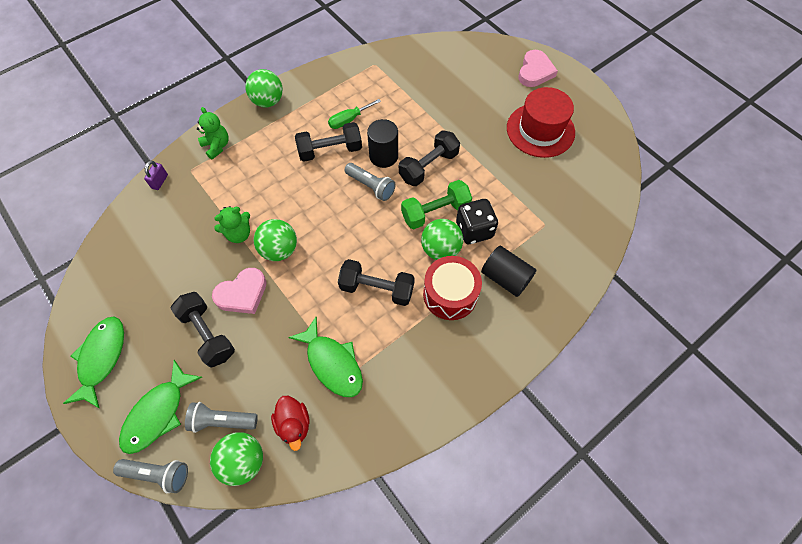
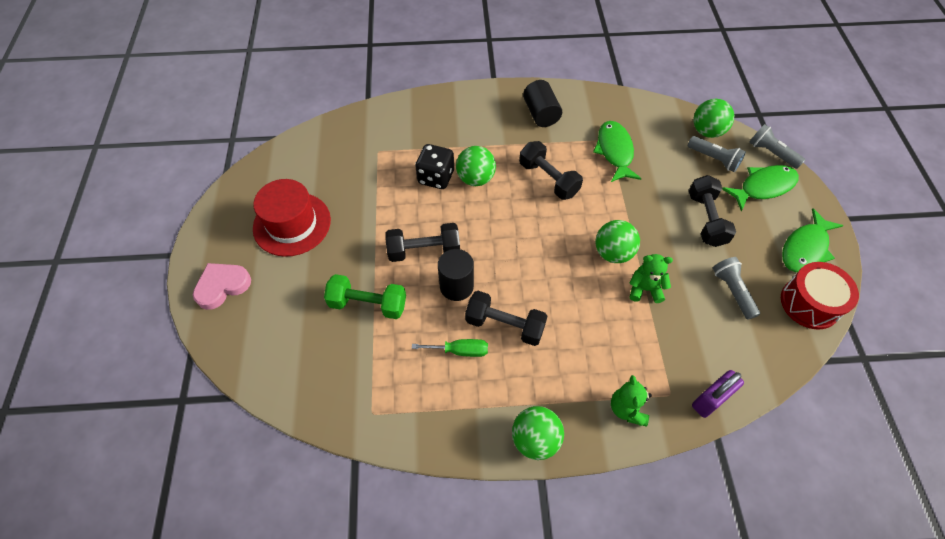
camera: 145 degrees left, 5 degrees down
purple padlock [144,161,168,190] -> purple padlock [692,370,744,418], size x1.61
pink heart [212,268,266,314] -> none
red duck [271,396,310,451] -> none
grey flashlight [344,163,396,201] -> grey flashlight moved to [713,257,760,320]
green dumbbell [401,180,472,229] -> green dumbbell moved to [324,274,406,319]
red drum [423,256,482,320] -> red drum moved to [781,262,859,330]
black cylinder [481,246,537,297] -> black cylinder moved to [523,80,562,127]

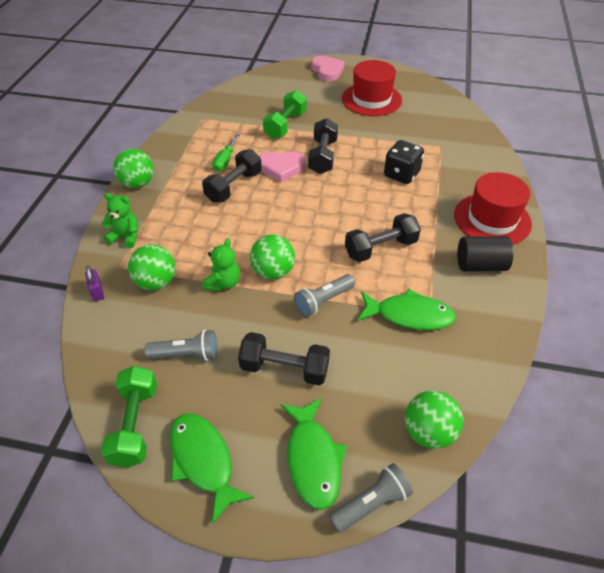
camera: 105 degrees right, 10 degrees down
black cylinder [438,249,474,301] -> pink heart [259,151,305,183]
green ball [456,146,496,186] -> green ball moved to [128,244,175,290]
grey flashlight [688,136,746,172] -> grey flashlight moved to [294,274,355,317]
purple padlock [692,370,744,418] -> purple padlock [85,266,104,301], size x0.62
red drum [781,262,859,330] -> green dumbbell [101,366,157,468]
none -> red hat [454,172,532,245]

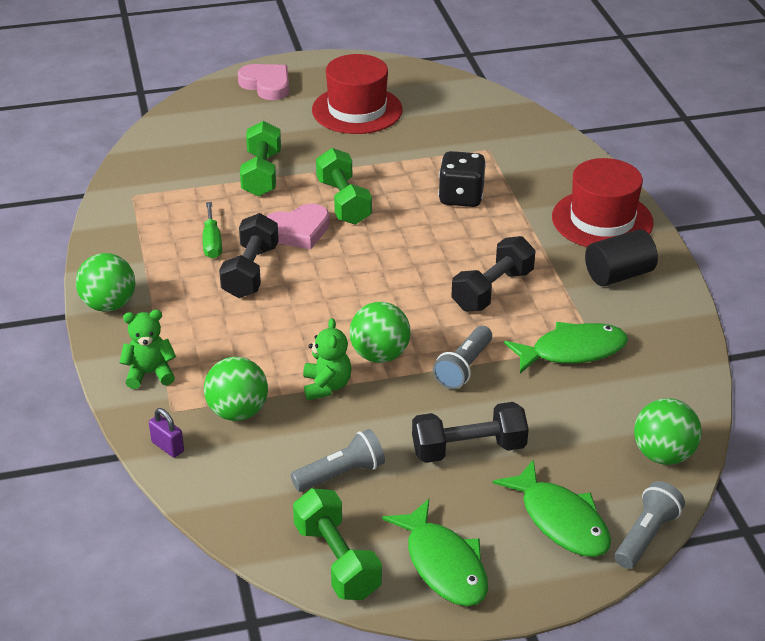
camera: 25 degrees left, 10 degrees down
green fish [170,413,254,525] -> green fish turned 150 degrees counterclockwise [382,499,488,606]
black dumbbell [308,118,338,174] -> green dumbbell [316,148,372,225]

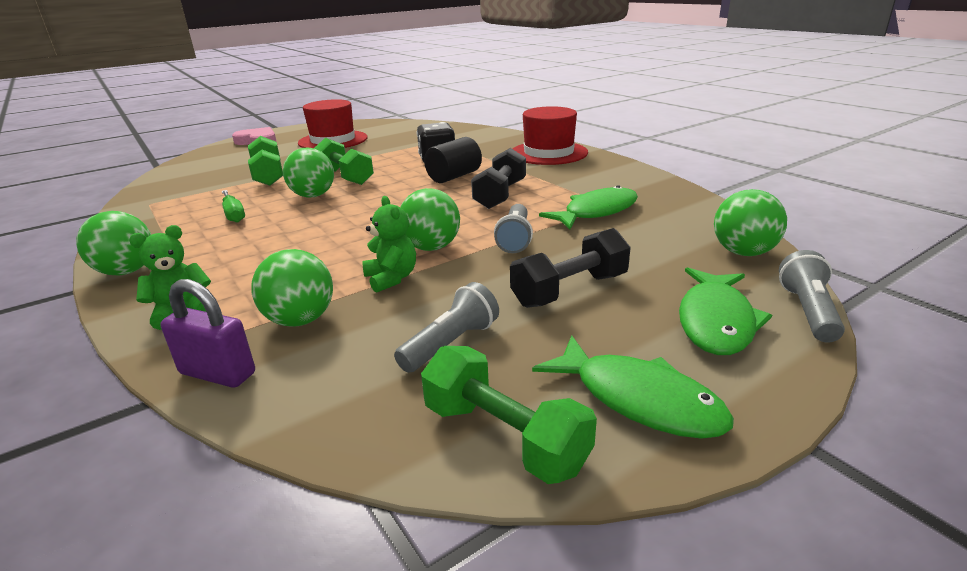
camera: 20 degrees left, 10 degrees down
purple padlock [149,408,184,458] -> purple padlock [160,279,255,388], size x1.61
black dumbbell [219,213,279,298] -> none
pink heart [266,203,330,249] -> green ball [283,148,334,198]
green fish [493,459,611,557] -> green fish turned 75 degrees clockwise [679,267,772,355]
black cylinder [585,229,658,286] -> black cylinder moved to [424,137,482,183]

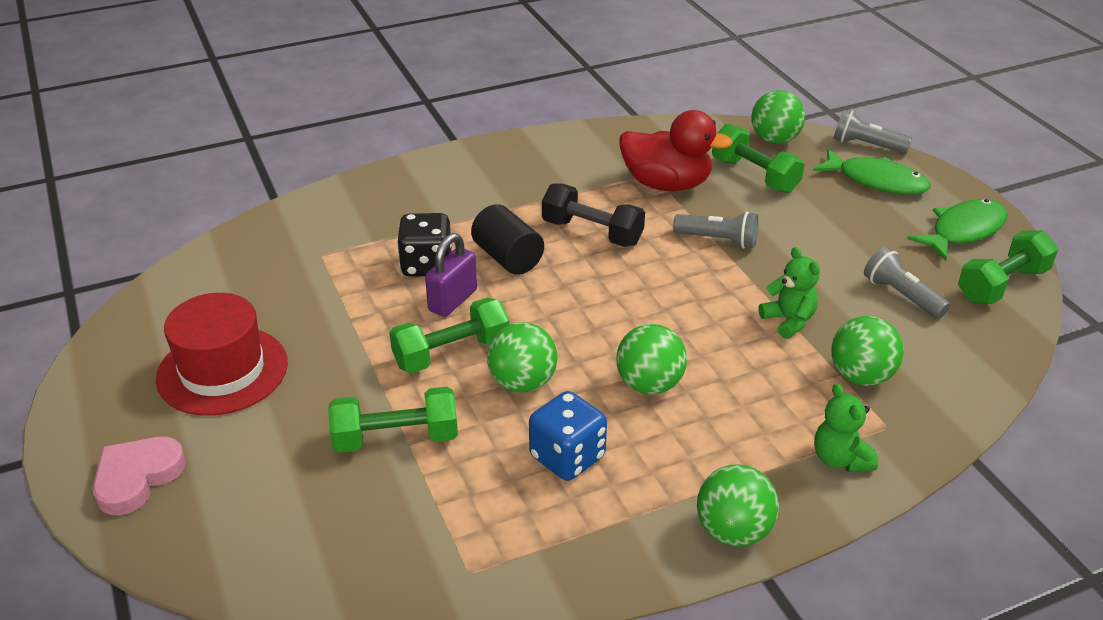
camera: 80 degrees left, 10 degrees up
purple padlock [160,279,255,388] -> purple padlock moved to [425,233,477,317]
green screwdriver [222,190,245,222] -> blue dice [529,391,607,481]
green teddy bear [362,196,416,293] -> green teddy bear turned 75 degrees clockwise [758,247,820,339]
green ball [400,188,460,251] -> green ball moved to [616,324,687,394]
black dumbbell [510,228,631,308] -> none
red hat [513,106,588,165] -> none
green fish [539,185,638,229] -> red duck [620,110,733,191]
none -> green dumbbell [712,124,805,193]

